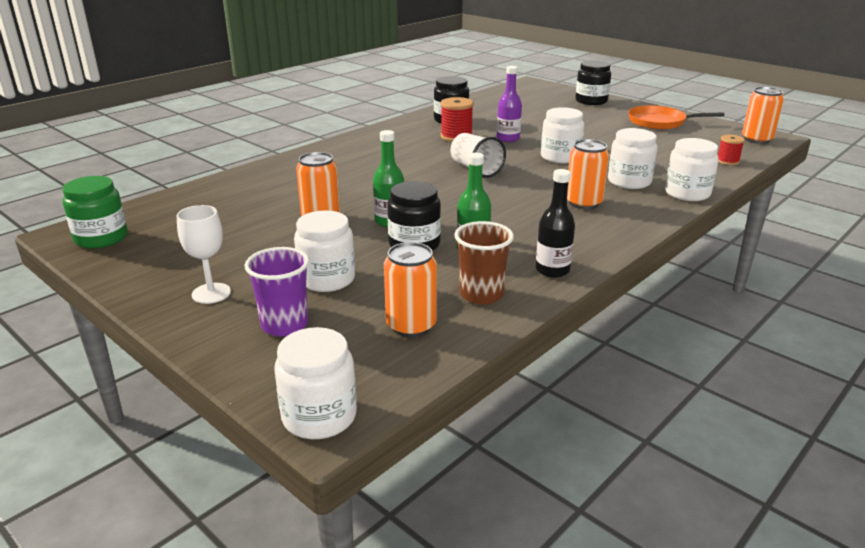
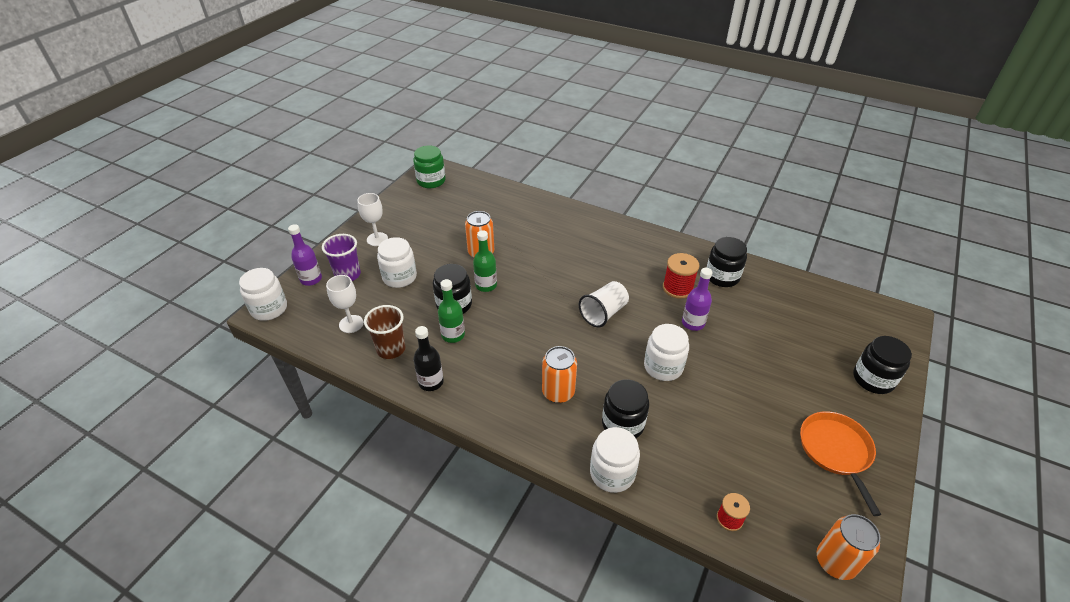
camera: 75 degrees right, 15 degrees up
orange can [384,242,437,337] -> white goblet [326,275,364,333]
white jar [608,128,657,189] -> black jar [602,379,649,438]
none -> purple bottle [288,224,322,286]

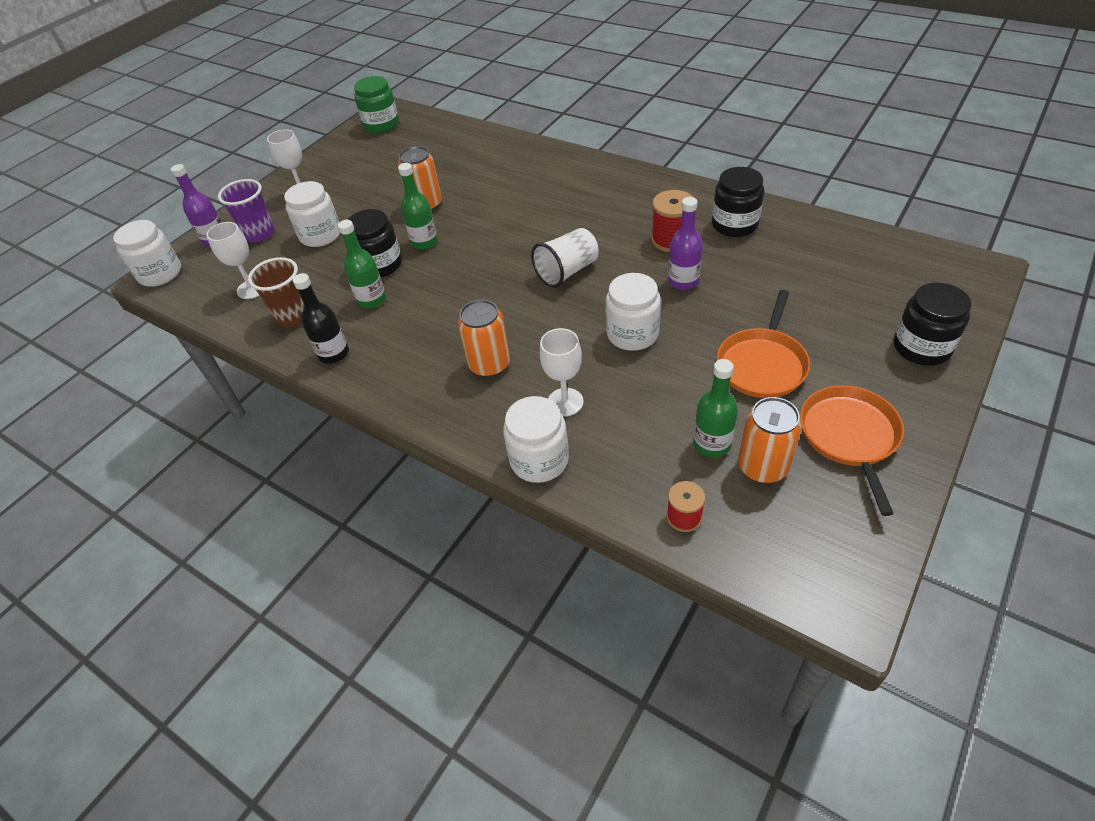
camera: 10 degrees right, 5 degrees up
black jar [602,379,649,438] -> white goblet [540,328,584,416]
orange can [817,514,880,580] -> orange can moved to [738,397,802,483]
none -> green bottle [693,359,738,457]
none -> orange pan [717,290,810,398]

